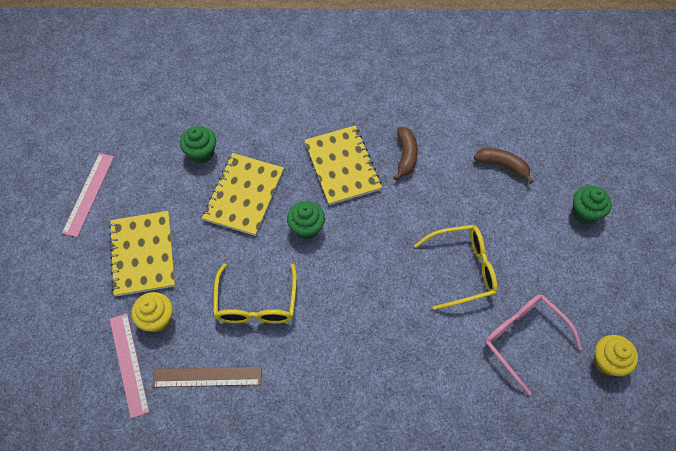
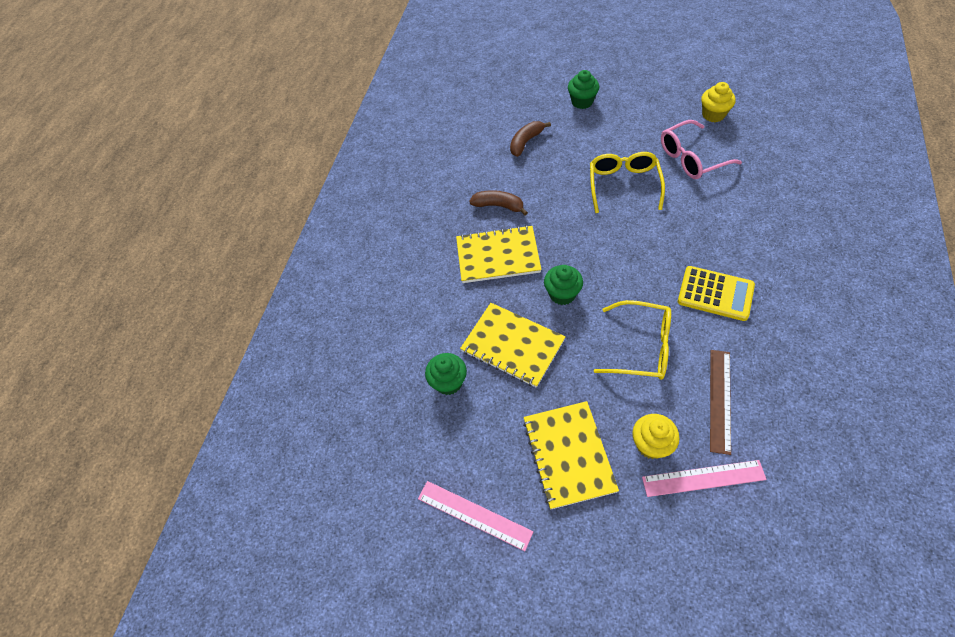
camera: 70 degrees left, 5 degrees down
yellow notebook [109,211,175,296] -> yellow notebook turned 75 degrees clockwise [523,401,619,509]
none -> yellow calculator [678,266,755,321]

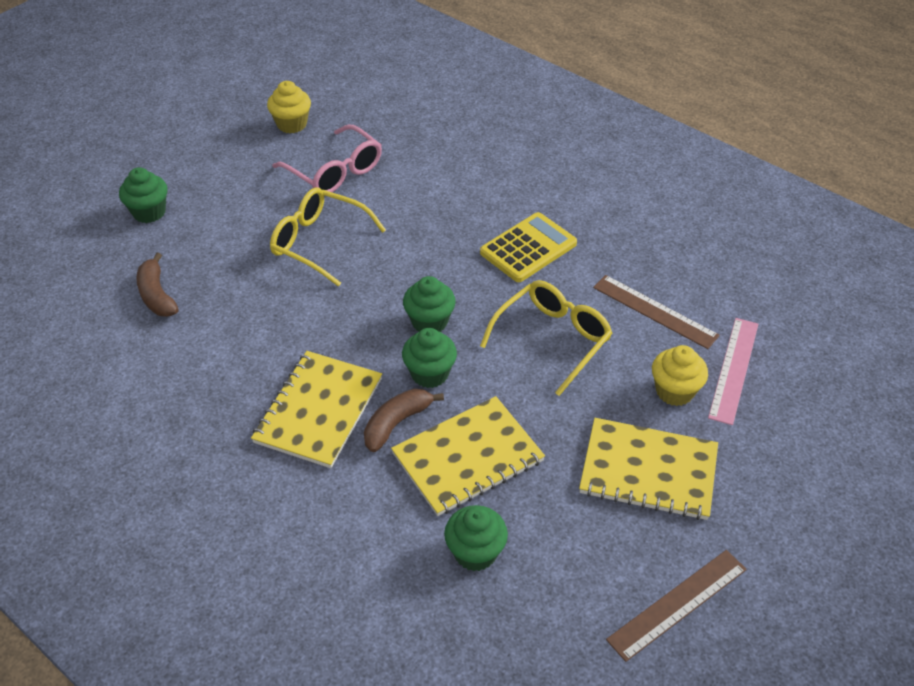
camera: 70 degrees left, 10 degrees down
pink ruler [418,481,533,551] -> brown ruler [606,550,747,662]
brown banana [469,190,528,215] -> brown banana moved to [364,389,444,452]
pink glasses [661,120,742,179] -> pink glasses turned 45 degrees counterclockwise [273,124,382,192]
none -> green cupcake [403,276,456,332]

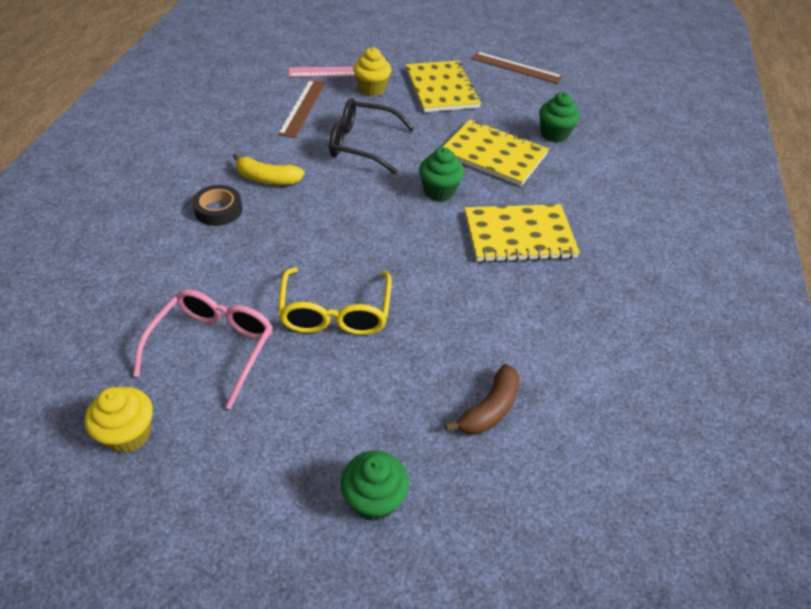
camera: 120 degrees left, 0 degrees up
brown banana [364,389,444,452] -> none
green cupcake [403,276,456,332] -> none
yellow calculator [480,212,577,282] -> yellow banana [233,153,305,185]
yellow glasses [480,280,612,396] -> black glasses [329,98,414,174]
none -> black tape [192,185,242,226]

